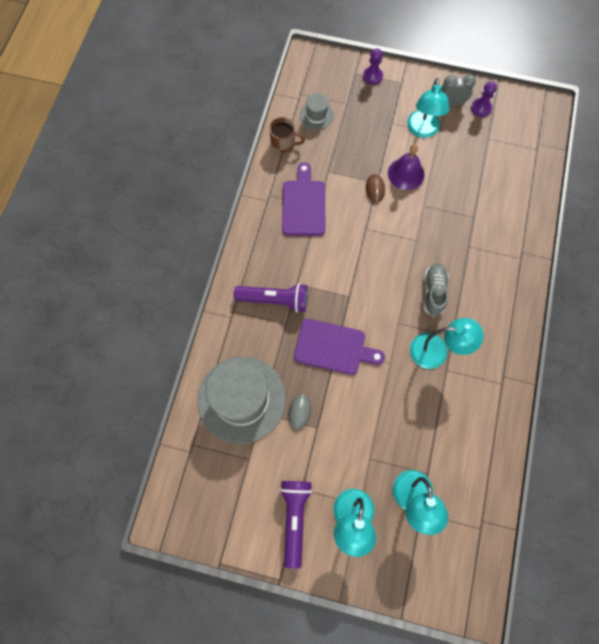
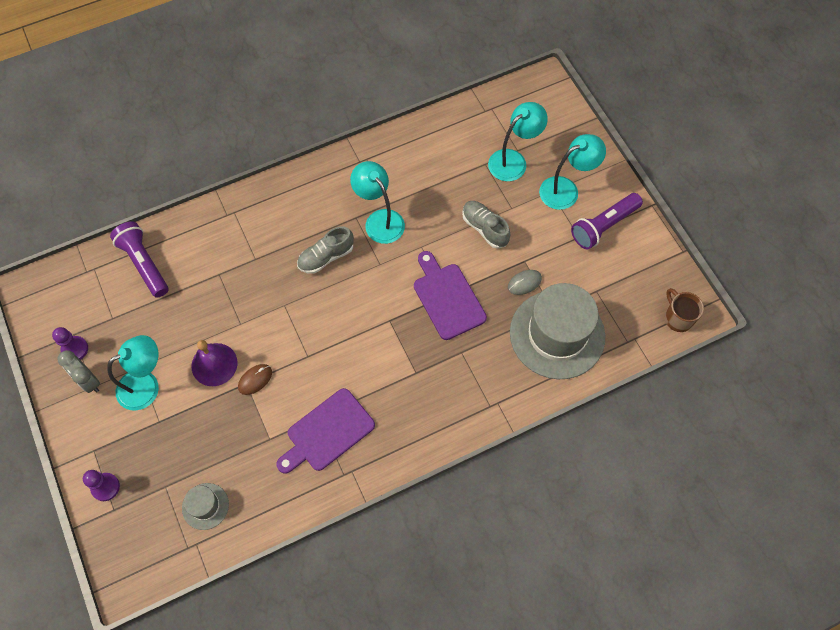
camera: 130 degrees left, 5 degrees down
purple flashlight [234,283,308,313] -> purple flashlight moved to [110,221,169,298]
brown mug [269,117,305,153] -> brown mug moved to [665,288,704,332]
none -> grey shoe [462,201,510,249]

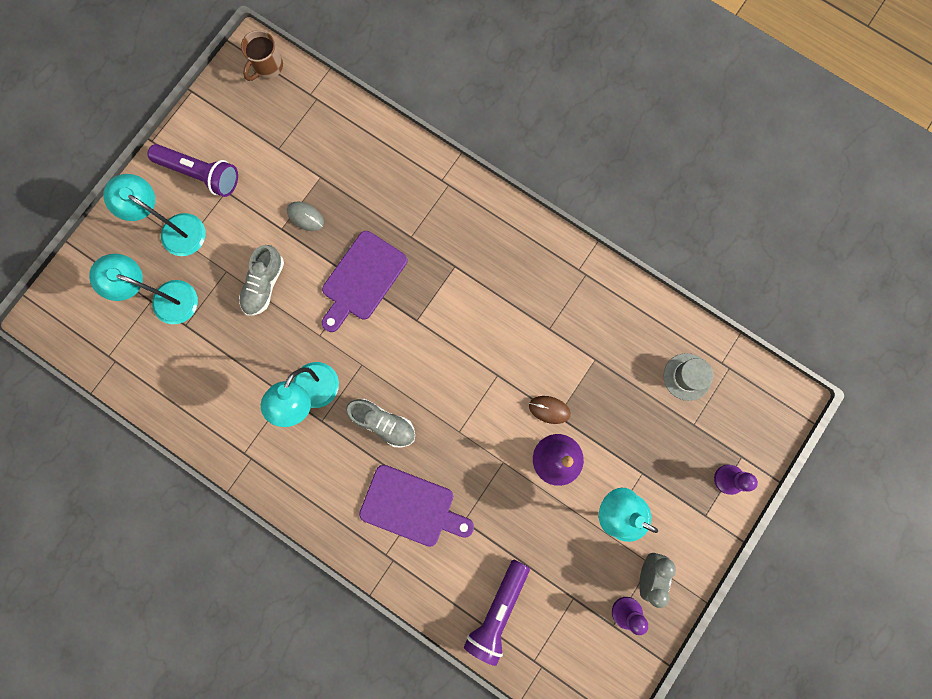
camera: 120 degrees left, 15 degrees up
purple cutting board [276,388,375,474] -> purple cutting board moved to [359,465,474,547]
grey hat [510,283,605,379] -> none

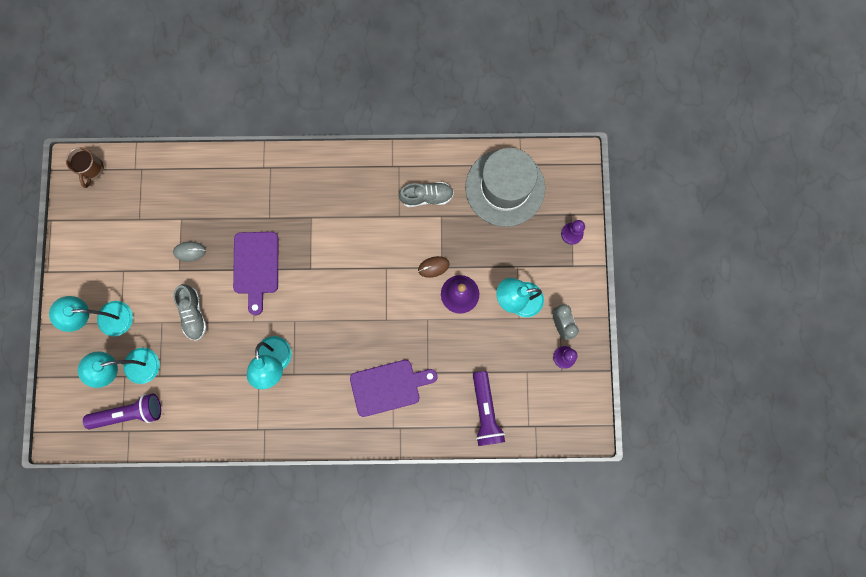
camera: 35 degrees left, 0 degrees up
purple flashlight [148,144,238,197] -> purple flashlight moved to [83,394,161,429]
grey shoe [346,399,415,447] -> grey shoe moved to [399,182,454,207]
grey hat [664,353,713,401] -> grey hat [465,148,545,227], size x2.21

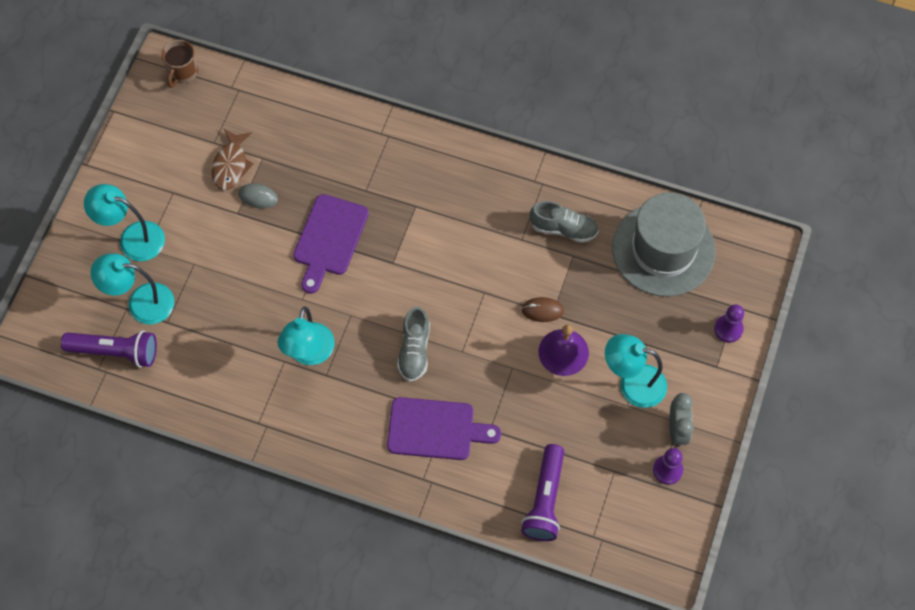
camera: 20 degrees right, 15 degrees down
grey shoe [173,284,207,341] -> grey shoe moved to [397,307,430,382]
none -> brown fish [211,128,254,190]

